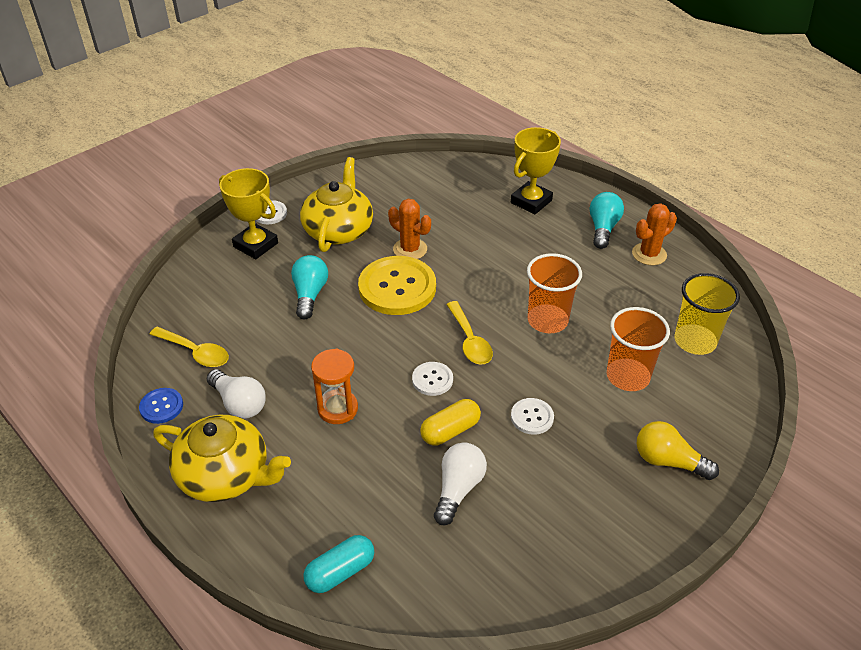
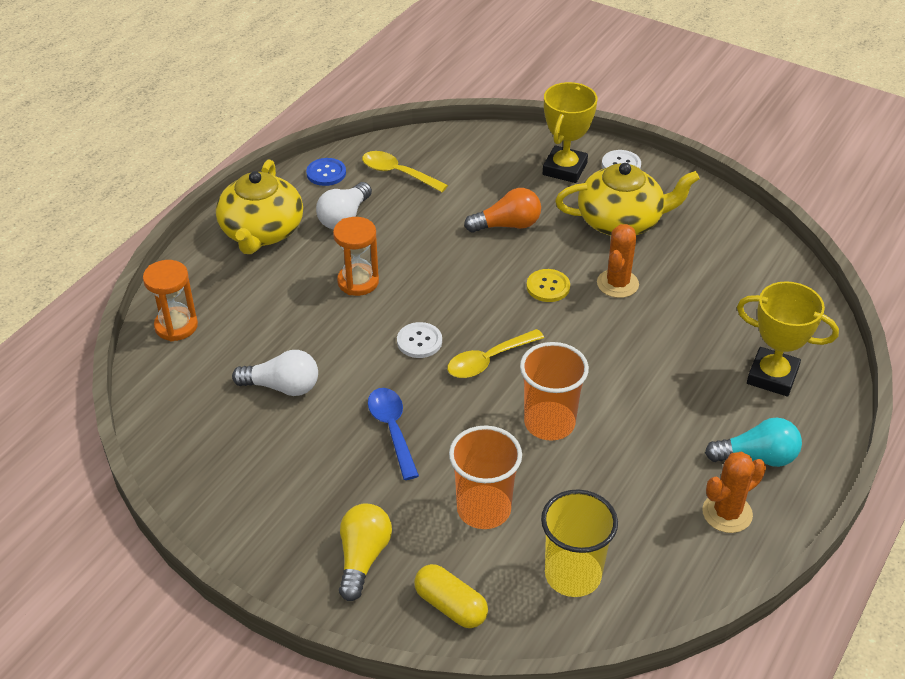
camera: 75 degrees right, 0 degrees up
yellow spoon [149,327,229,367] -> yellow spoon turned 105 degrees clockwise [362,151,448,192]
turquoise light bulb [291,255,328,319] -> orange light bulb [464,188,541,233]
turquoise capsule [303,535,374,593] -> orange hourglass [143,260,198,341]
yellow button [358,256,436,315] -> yellow button [527,269,570,302], size x0.48
yellow capsule [420,399,481,445] -> yellow capsule moved to [414,564,488,628]
white button [511,398,554,435] -> blue spoon [368,388,419,480]
orange cactus [632,203,677,265] -> orange cactus turned 75 degrees counterclockwise [702,452,766,533]

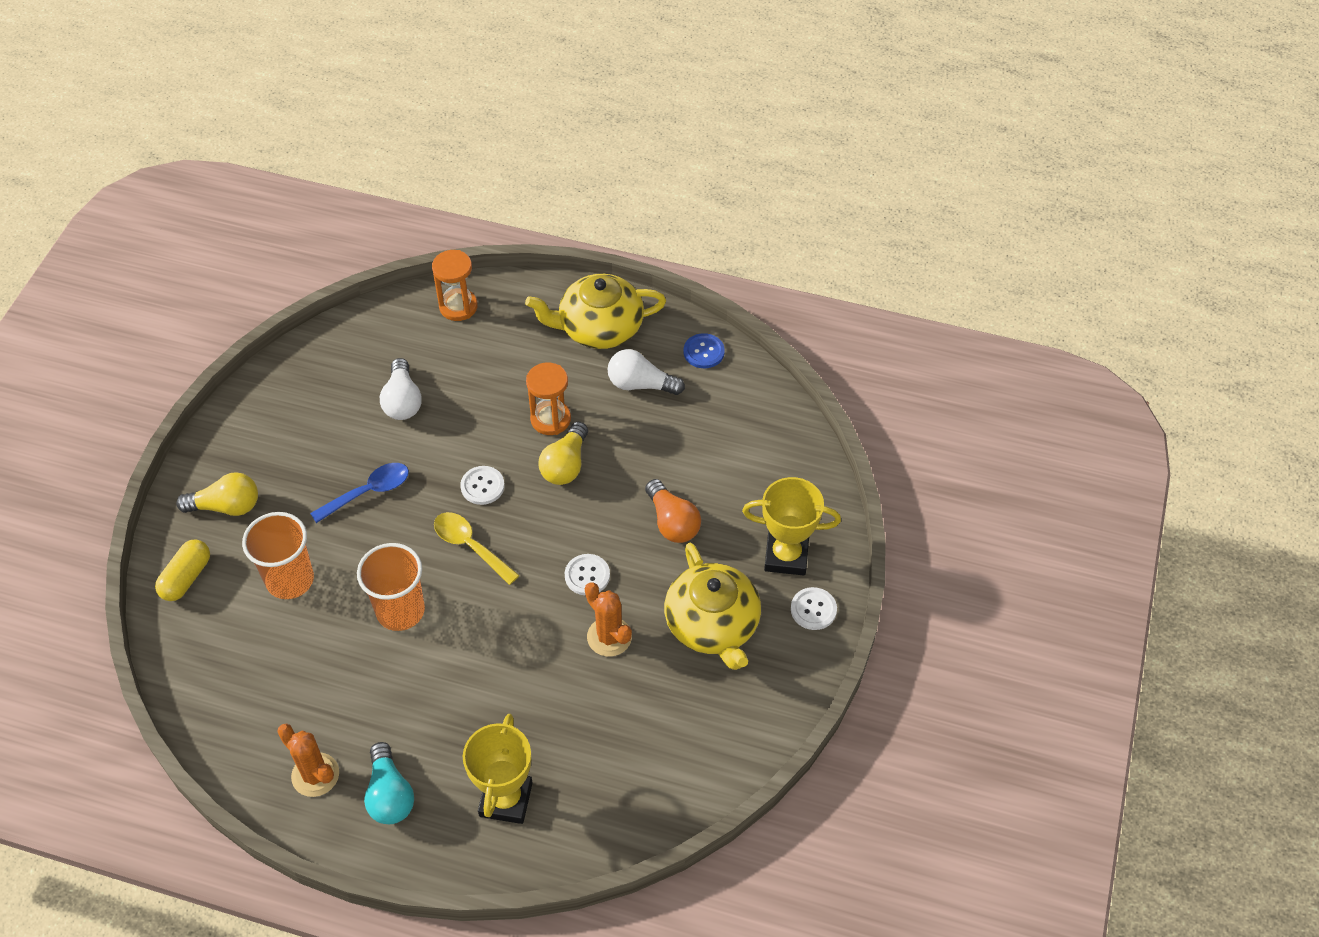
camera: 75 degrees right, 10 degrees up
yellow spoon [362,151,448,192] -> none
yellow button [527,269,570,302] -> white button [565,554,610,595]
yellow cup [541,489,618,597] -> none
orange cactus [597,224,639,298] -> orange cactus turned 45 degrees clockwise [585,582,632,657]
none -> yellow light bulb [538,422,588,485]

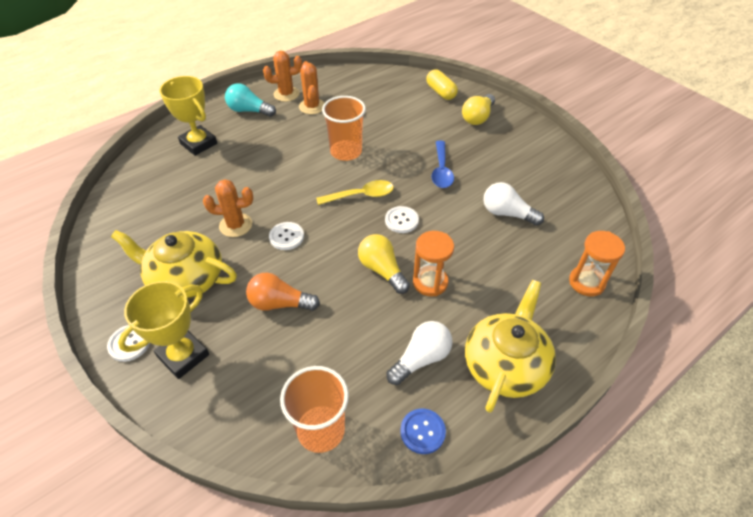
camera: 125 degrees right, 5 degrees down
orange cup [242,512,314,599] -> orange cup moved to [280,366,349,453]
none -> orange cactus [299,61,325,114]

